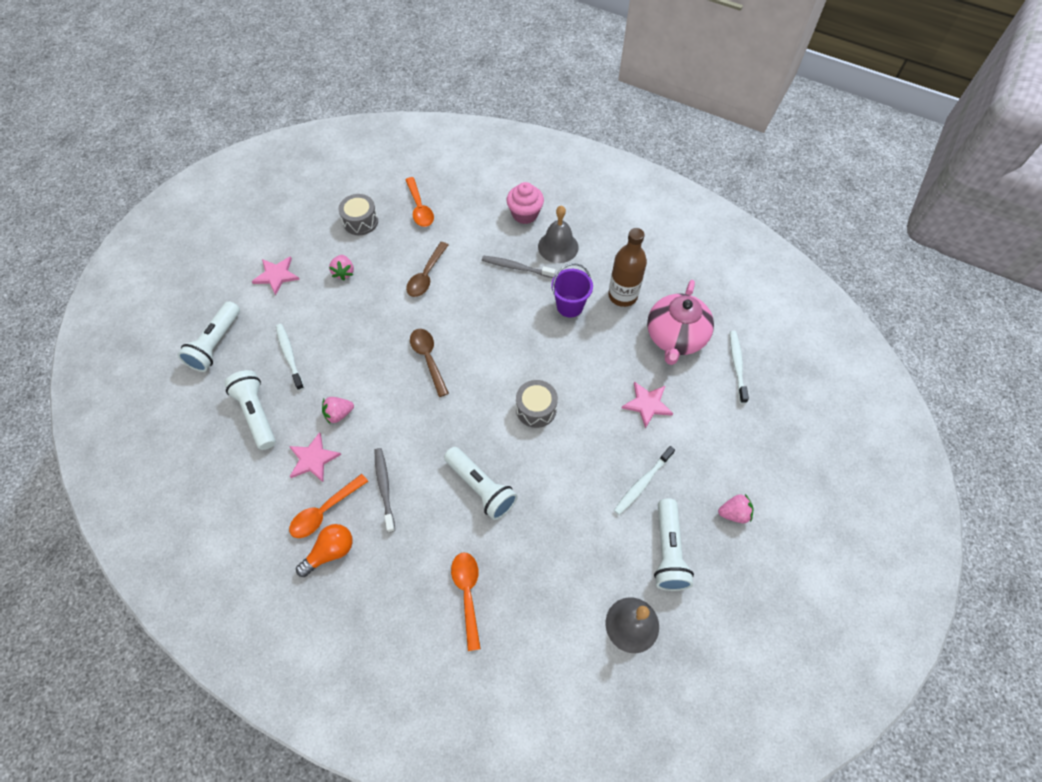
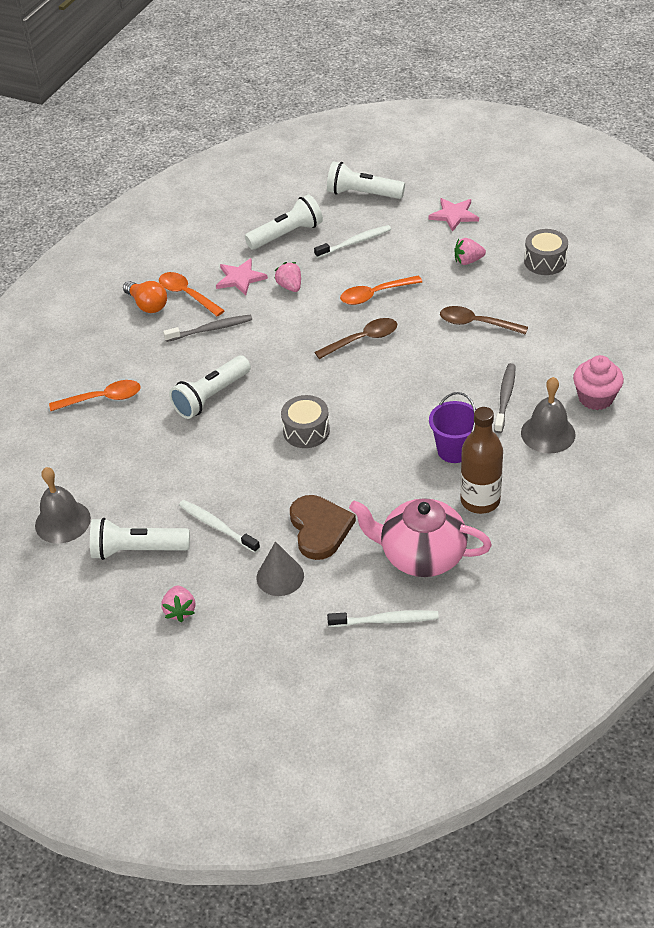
camera: 90 degrees right, 15 degrees down
orange spoon [405,177,434,227] -> orange spoon moved to [340,275,422,305]
pink star [622,381,674,429] -> brown heart [290,495,356,560]
none -> grey cone [257,541,304,596]

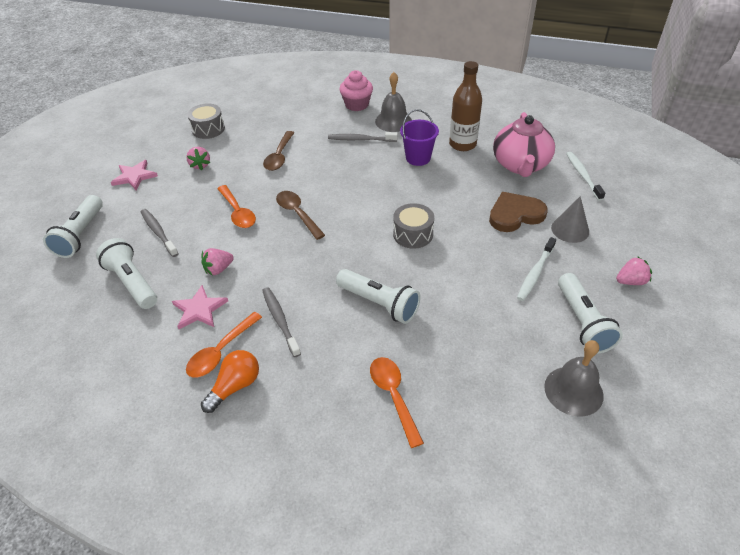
camera: 100 degrees left, 0 degrees up
white toothbrush [314,225,391,258] -> grey toothbrush [141,209,179,257]

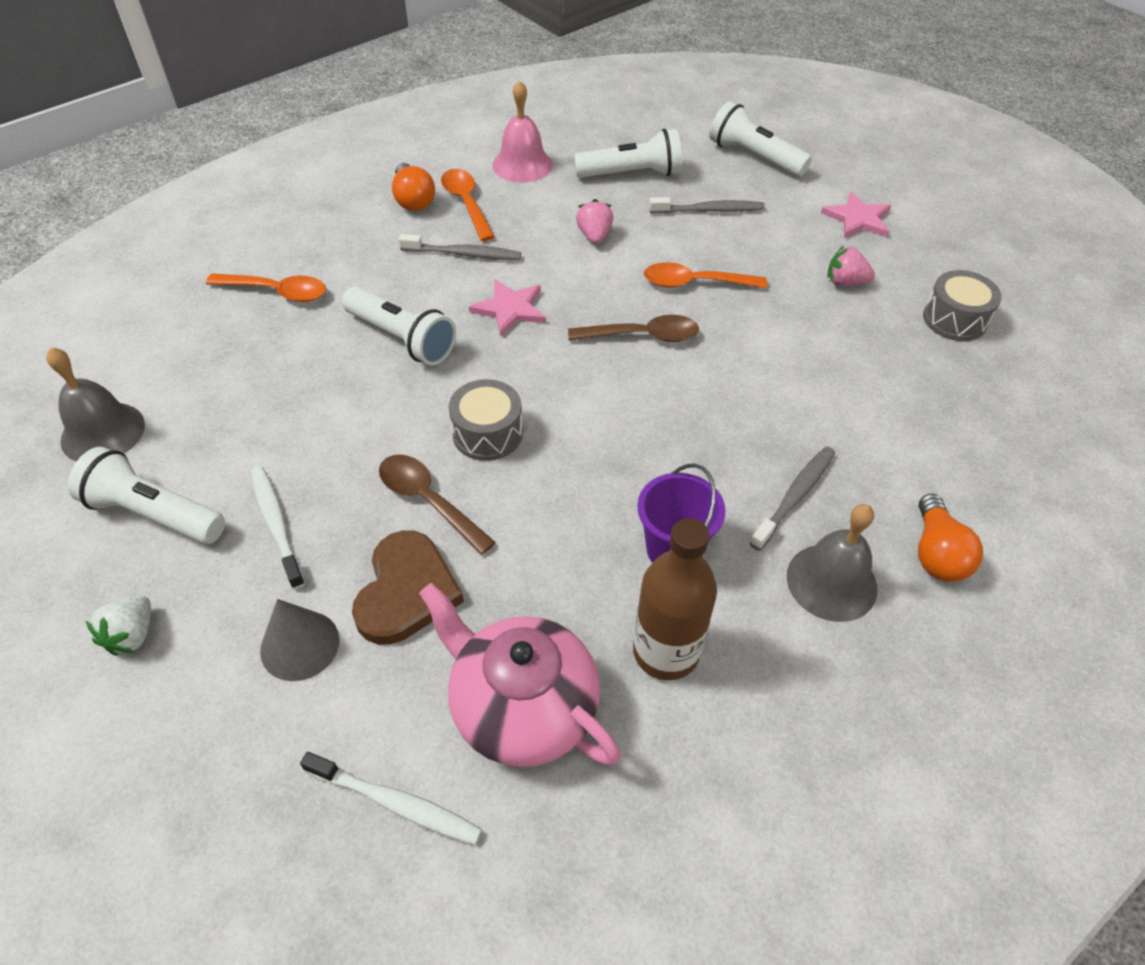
camera: 120 degrees right, 5 degrees up
pink star [172,285,228,329] -> pink star moved to [469,279,546,336]
brown spoon [263,131,294,171] -> brown spoon moved to [379,454,496,555]
white flashlight [336,269,421,324] -> white flashlight turned 120 degrees counterclockwise [342,286,456,365]
pink cupcake [339,70,373,111] -> orange light bulb [918,494,983,582]
pink strawberry [616,256,652,285] -> white strawberry [86,596,151,656]
none -> pink bell [493,80,553,183]

